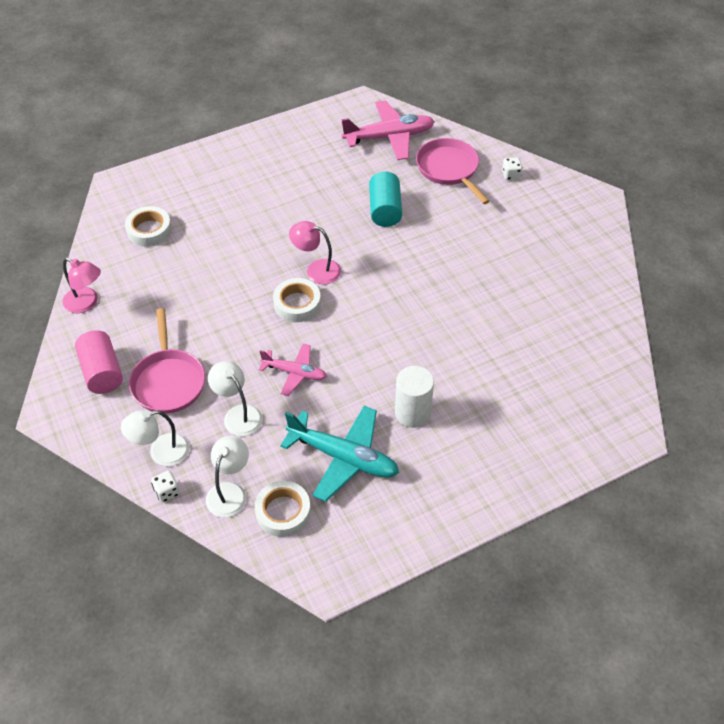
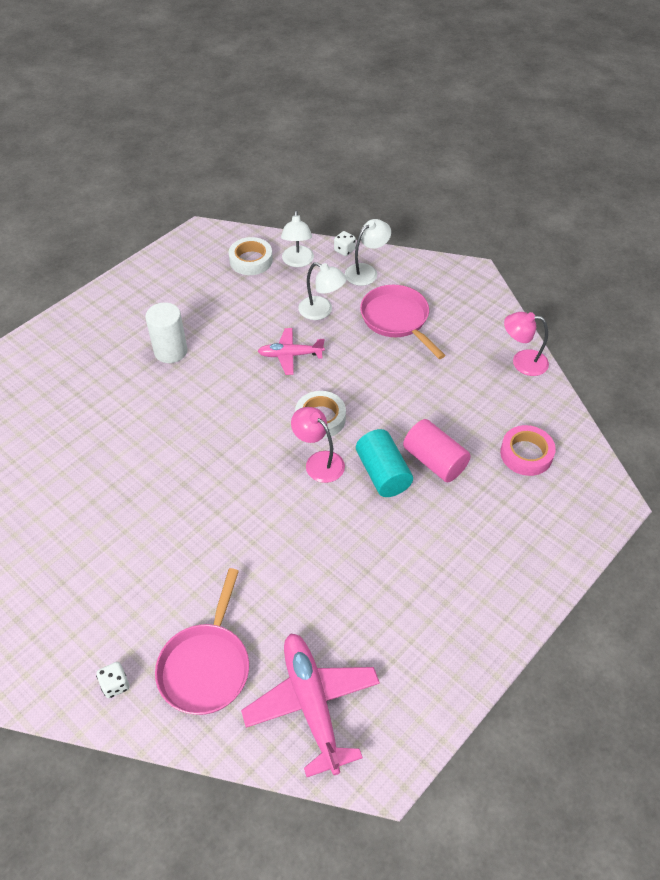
camera: 160 degrees right, 0 degrees up
pink cylinder [75,330,123,394] -> pink cylinder moved to [403,419,471,482]
white tape [125,206,172,247] -> pink tape [500,425,556,476]
turquoise plane [280,406,399,502] -> none
pink lamp [289,221,341,284] -> pink lamp turned 135 degrees counterclockwise [291,407,345,483]
pink plane [342,100,435,160] -> pink plane turned 105 degrees clockwise [241,633,380,777]
turquoise cylinder [369,171,402,227] -> turquoise cylinder moved to [356,429,413,497]
pink pan [416,138,490,204] -> pink pan turned 60 degrees clockwise [155,568,249,715]

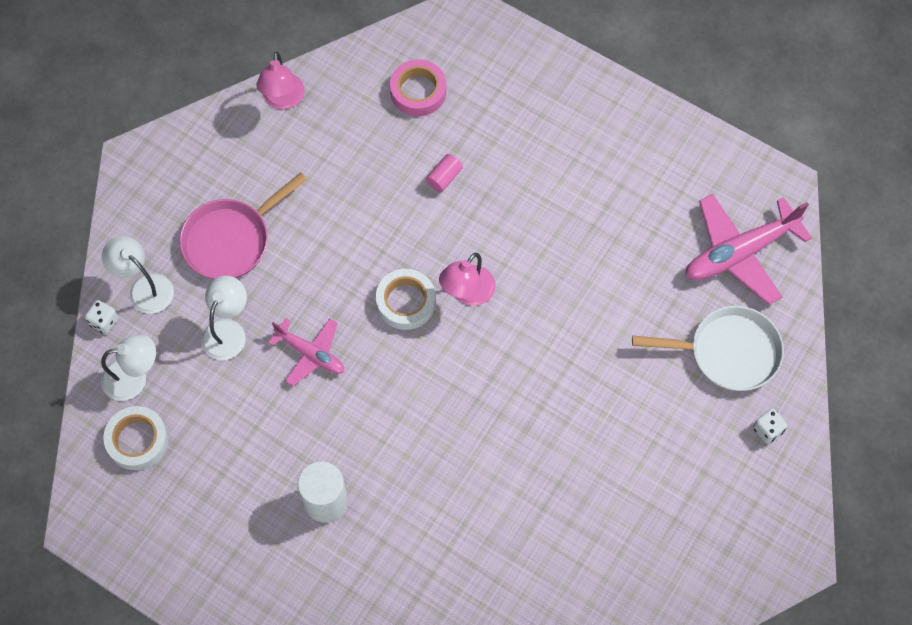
camera: 100 degrees left, 15 degrees up
pink pan [155,568,249,715] -> white pan [632,306,784,391]
pink plane [258,328,325,375] -> pink plane turned 45 degrees counterclockwise [268,318,344,386]
turquoise cylinder [356,429,413,497] -> none
pink cylinder [403,419,471,482] -> pink cylinder [426,154,463,192], size x0.53

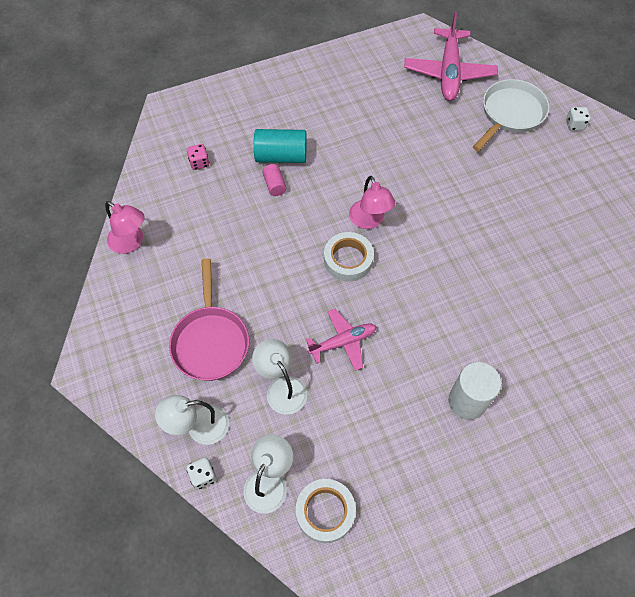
camera: 55 degrees left, 5 degrees down
pink tape [390,59,446,116] -> pink dice [187,144,209,170]
none -> turquoise cylinder [254,129,306,163]

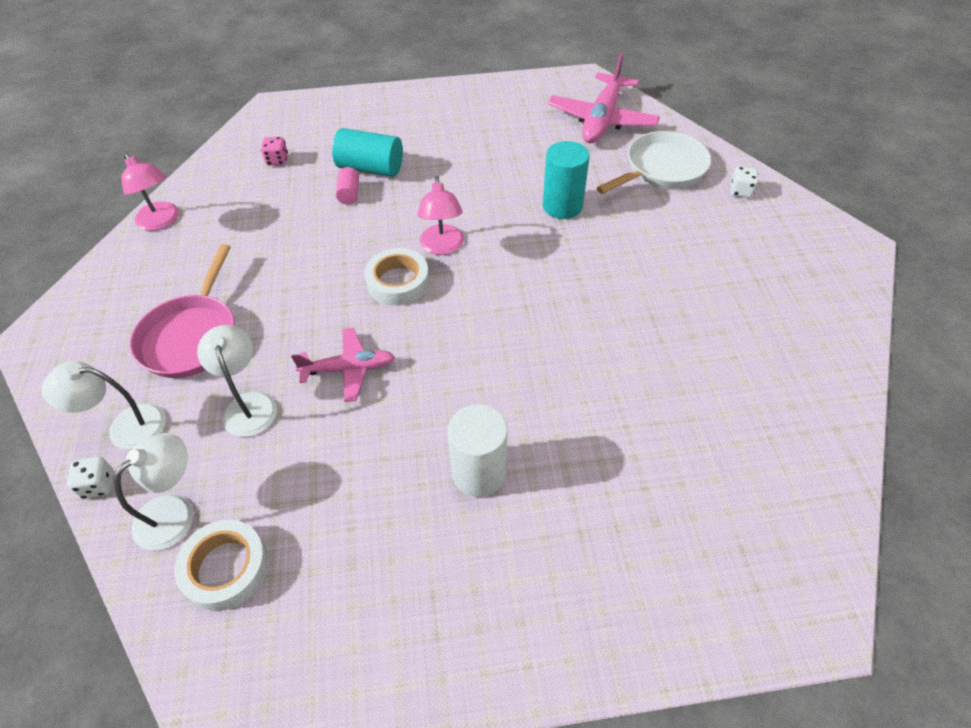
camera: 15 degrees right, 10 degrees down
none -> turquoise cylinder [543,141,589,219]

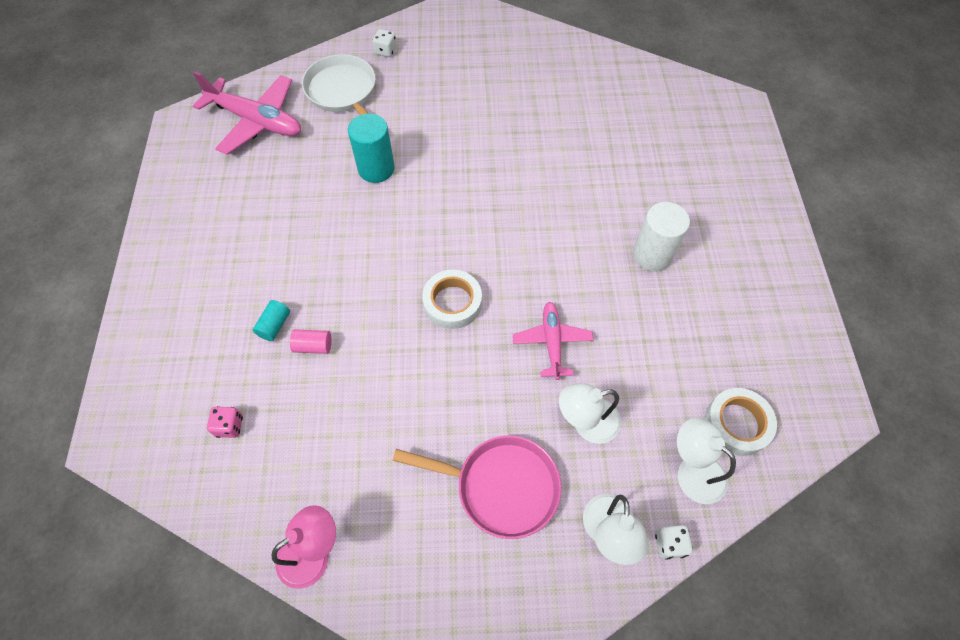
camera: 85 degrees left, 10 degrees up
turquoise cylinder [332,128,403,177] -> turquoise cylinder [253,300,290,341], size x0.53
pink lamp [417,176,464,255] -> none

